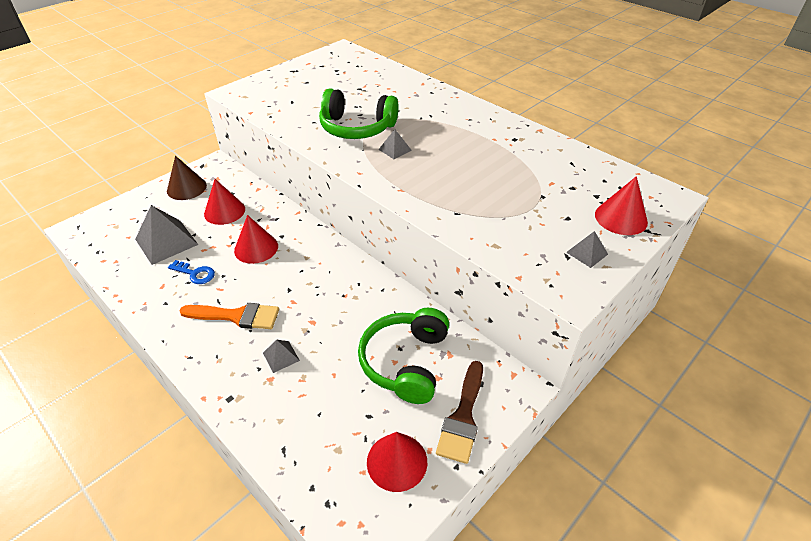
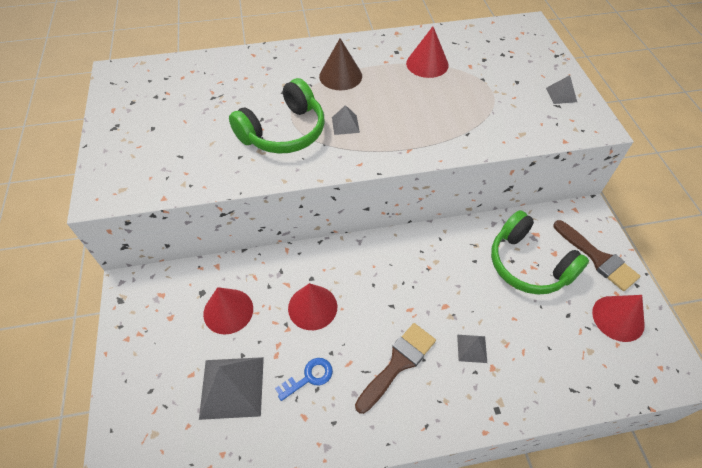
camera: 55 degrees left, 10 degrees up
brown cone [167,156,207,200] -> brown cone moved to [319,38,362,90]
orange brush [179,303,279,329] -> brown brush [355,323,436,414]
red cone [595,176,648,235] -> red cone moved to [406,26,449,78]

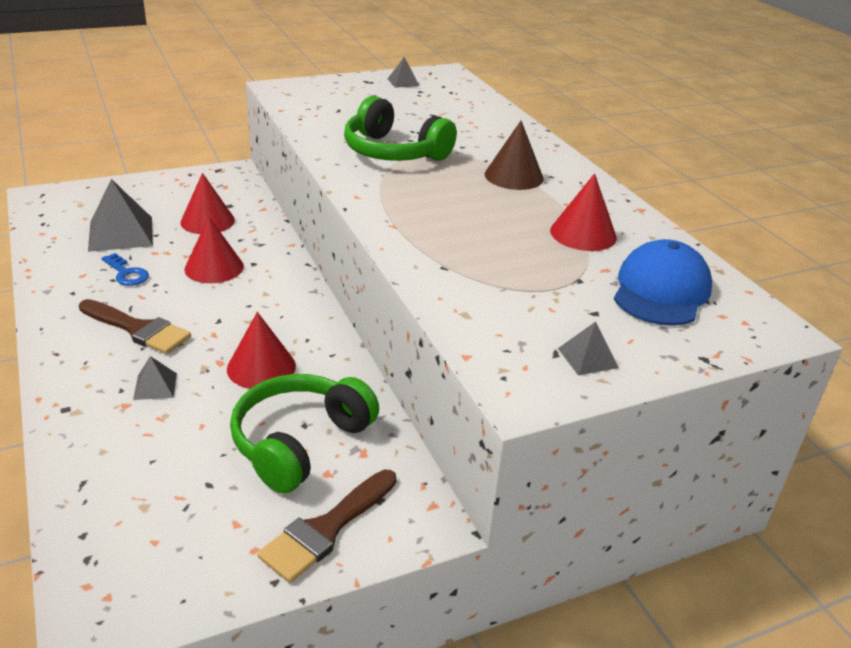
camera: 75 degrees right, 20 degrees down
grey pyramid [332,105,360,135] -> grey pyramid moved to [388,57,419,88]
red cone [592,295,645,342] -> red cone moved to [227,312,296,389]
none -> blue cap [614,239,712,326]

